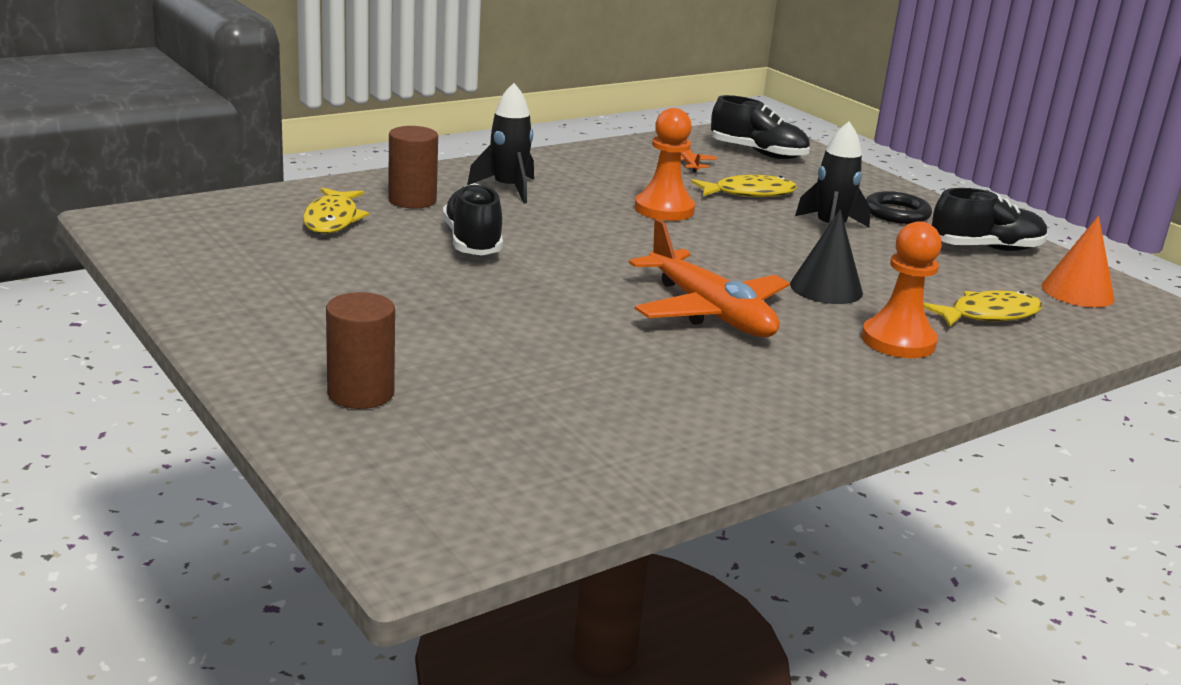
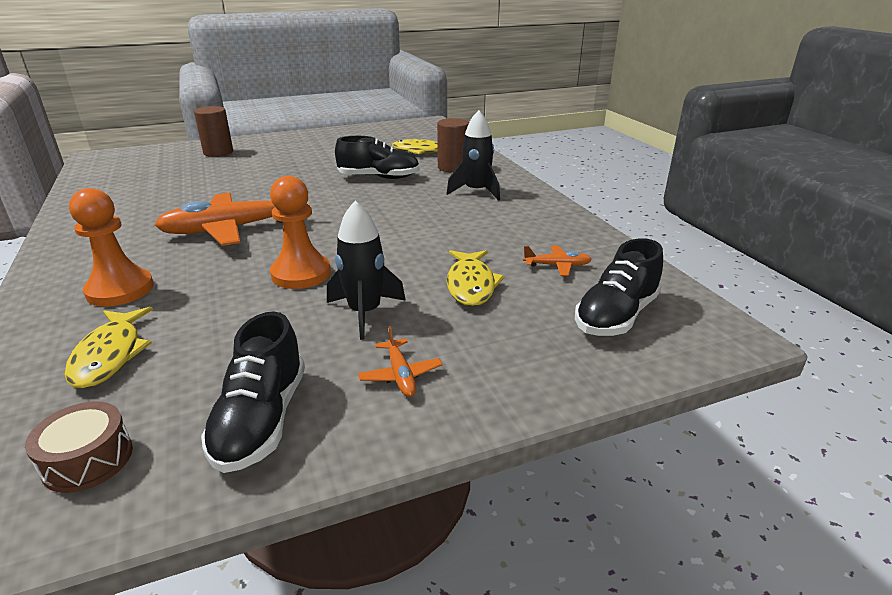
camera: 105 degrees right, 5 degrees up
orange pawn [635,108,695,221] -> orange pawn moved to [270,176,331,289]
black cone [790,209,863,304] -> none
black ring [866,191,932,224] -> orange plane [358,326,443,397]
orange cone [1041,216,1115,307] -> brown drum [25,401,133,493]

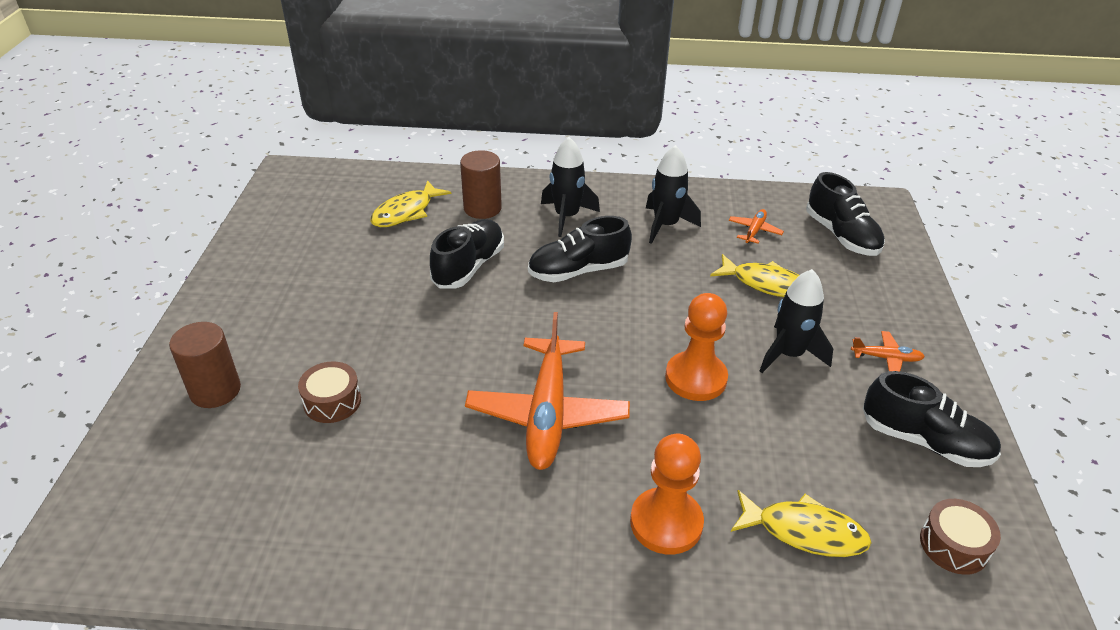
camera: 65 degrees left, 10 degrees up
none -> brown drum [298,361,361,423]
none -> black shoe [528,216,632,282]
none -> black rocket [646,145,701,244]

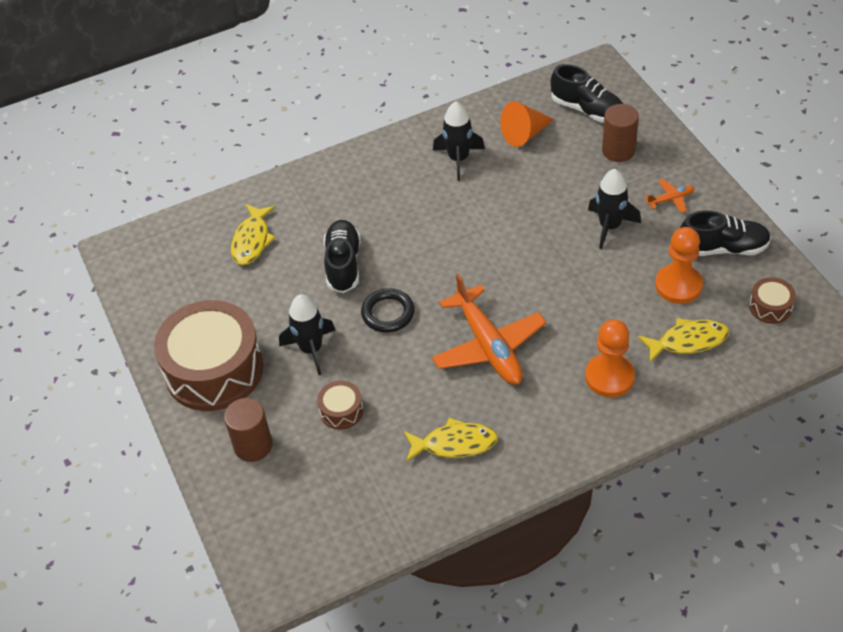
camera: 25 degrees left, 10 degrees up
brown cylinder [460,150,502,219] -> brown cylinder moved to [602,104,639,162]
black shoe [528,216,632,282] -> none
black rocket [541,137,600,237] -> black rocket moved to [279,294,335,375]
orange pawn [665,293,728,401] -> orange pawn moved to [655,227,703,304]
yellow fish [710,254,799,297] -> yellow fish moved to [404,418,498,462]
orange plane [729,209,784,244] -> orange cone [500,101,554,147]
none -> brown drum [154,300,263,411]
none -> black ring [361,288,414,333]

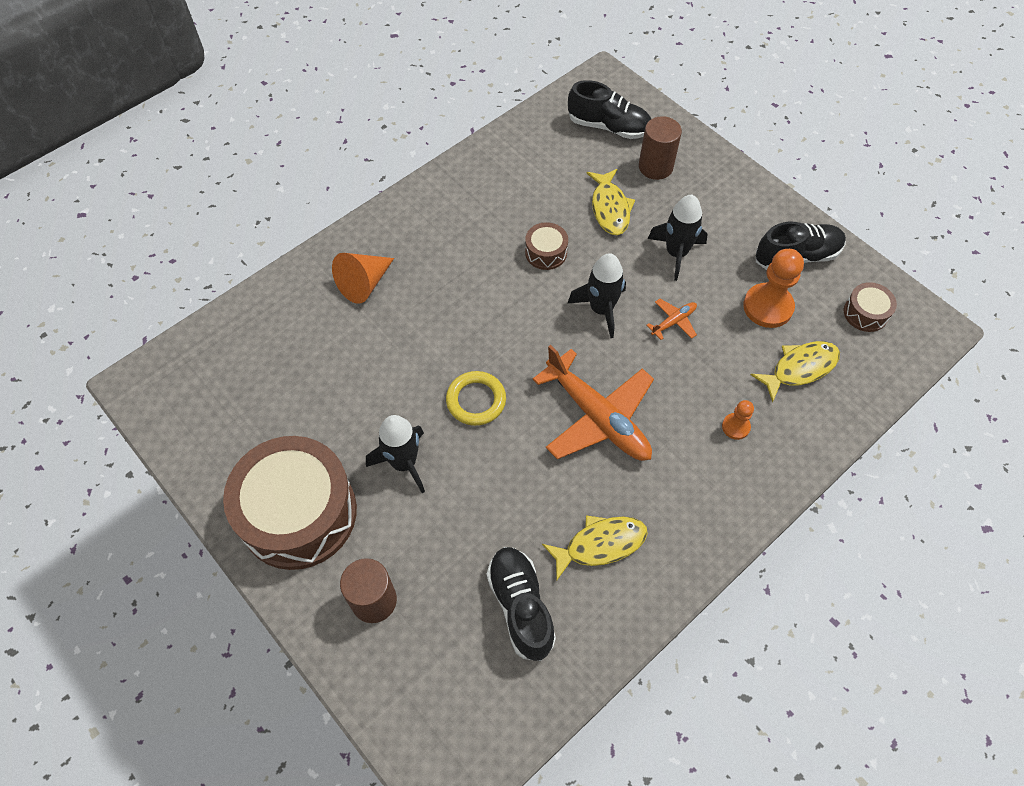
camera: 20 degrees left, 10 degrees up
yellow fish [231,204,276,265] -> yellow fish moved to [586,169,635,235]
brown drum [317,381,363,430] -> brown drum moved to [525,222,568,270]
black shoe [324,220,361,293] -> black shoe moved to [487,547,556,661]
black ring [361,288,414,333] -> yellow ring [446,371,506,426]
black rocket [433,101,485,181] -> black rocket moved to [568,253,626,338]
orange cone [500,101,554,147] -> orange cone moved to [332,253,394,304]
orange pawn [585,319,635,397] -> orange pawn [722,400,754,440], size x0.52
orange plane [644,179,694,213] -> orange plane moved to [646,299,697,340]

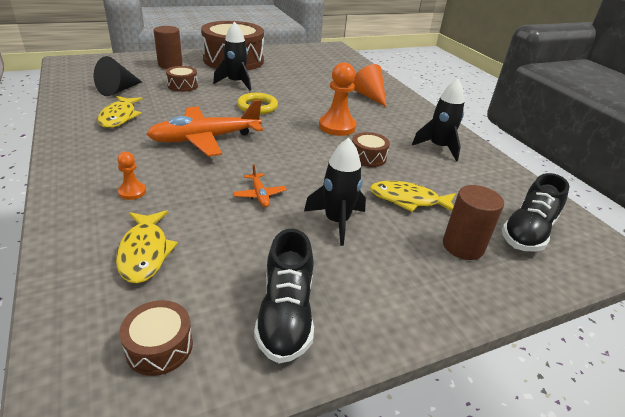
camera: 105 degrees right, 25 degrees down
black shoe [487,547,556,661] -> black cone [94,56,142,96]
black rocket [568,253,626,338] -> black rocket moved to [412,79,465,161]
orange pawn [743,249,804,328] -> orange pawn moved to [319,62,357,136]
none -> brown drum [166,66,198,92]

